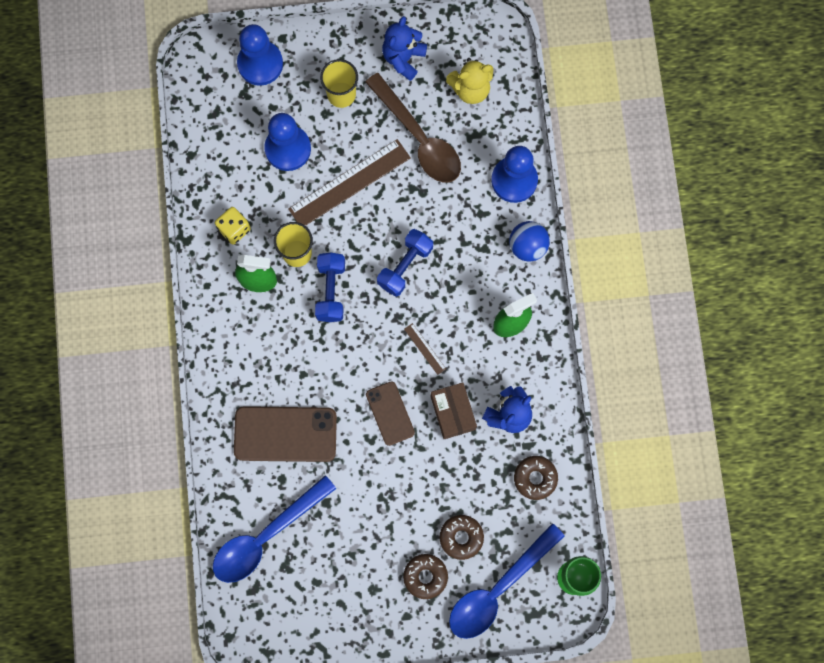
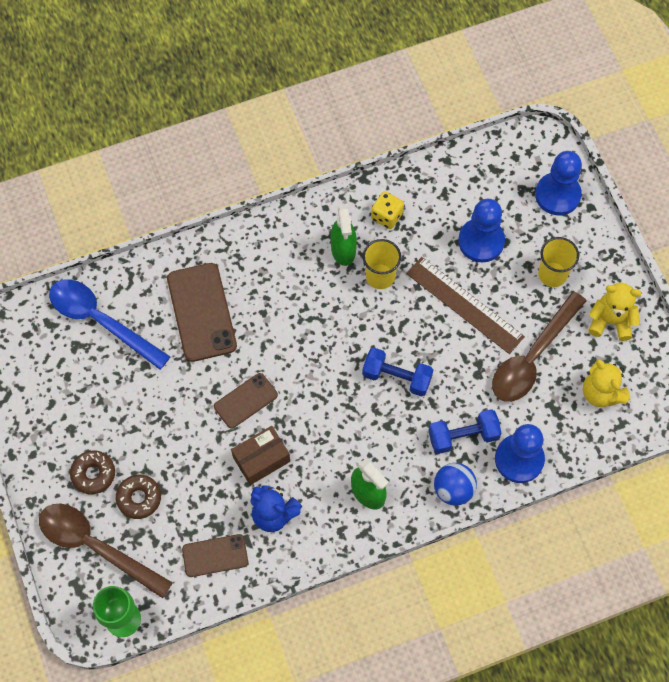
camera: 75 degrees right, 10 degrees down
blue dumbbell [315,253,345,322] -> blue dumbbell moved to [429,409,501,454]
blue teddy bear [382,16,427,81] -> yellow teddy bear [588,283,641,341]
brown ruler [404,323,446,375] -> none
blue spoon [449,523,565,639] -> brown spoon [39,504,173,598]
brown donut [514,456,558,500] -> brown phone [182,534,248,577]

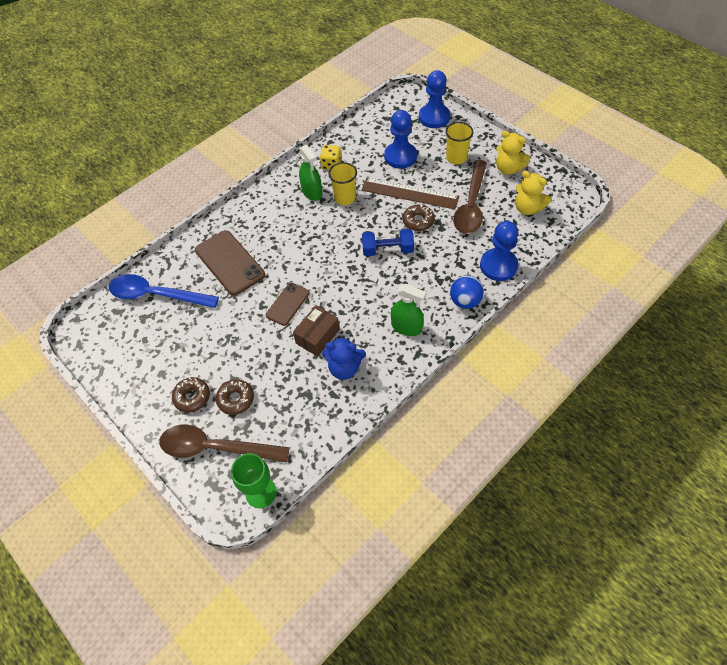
camera: 20 degrees left, 10 degrees down
brown phone [182,534,248,577] -> none
blue dumbbell [429,409,501,454] -> none
yellow teddy bear [588,283,641,341] -> yellow teddy bear turned 135 degrees counterclockwise [496,131,530,175]
none -> brown donut [403,205,435,231]

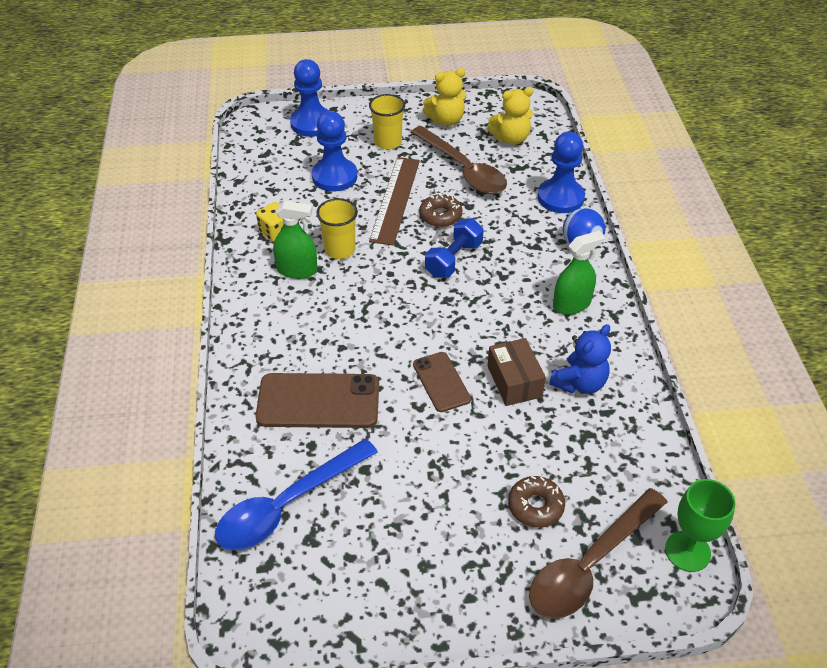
camera: 55 degrees left, 10 degrees down
brown donut [172,377,210,413] -> none
brown ruler [362,178,459,209] -> brown ruler turned 45 degrees counterclockwise [369,157,420,246]

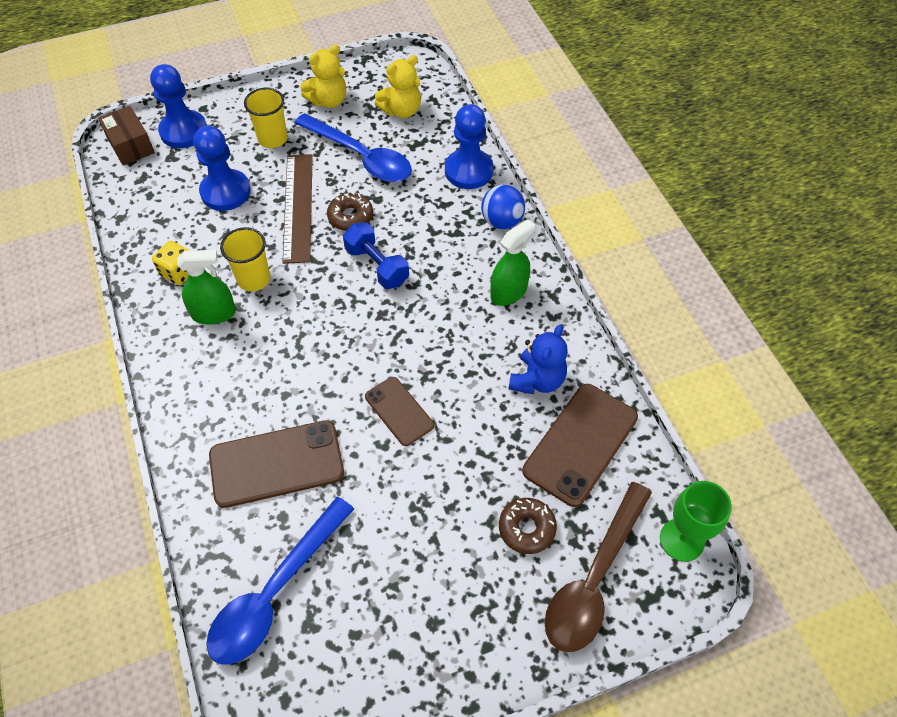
camera: 15 degrees left, 10 degrees up
brown spoon [410,126,507,194] -> blue spoon [294,113,412,182]
blue dumbbell [425,218,484,278] -> blue dumbbell turned 60 degrees counterclockwise [343,222,409,289]
brown box [488,338,546,406] -> brown box moved to [98,106,155,166]
none -> brown phone [522,384,638,507]

